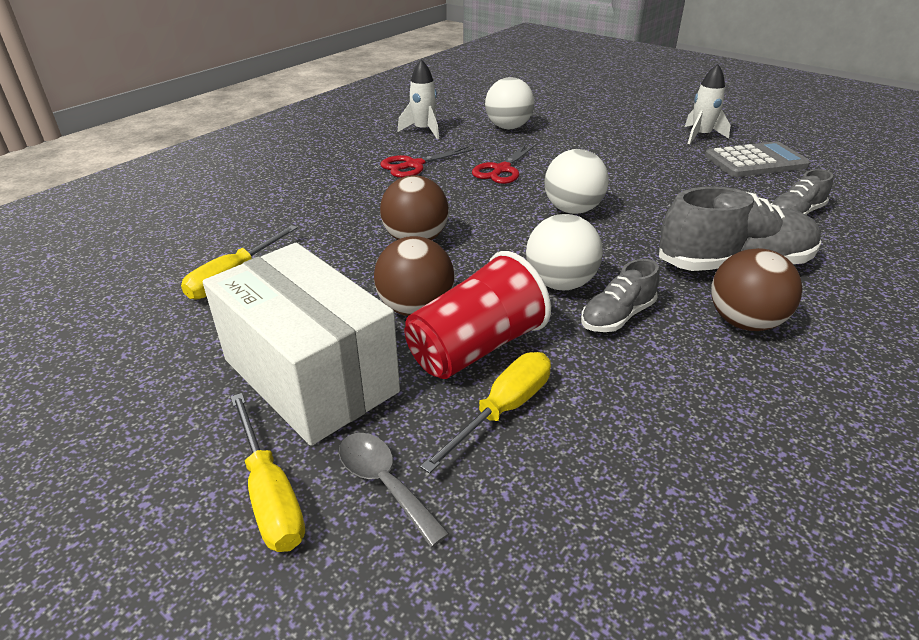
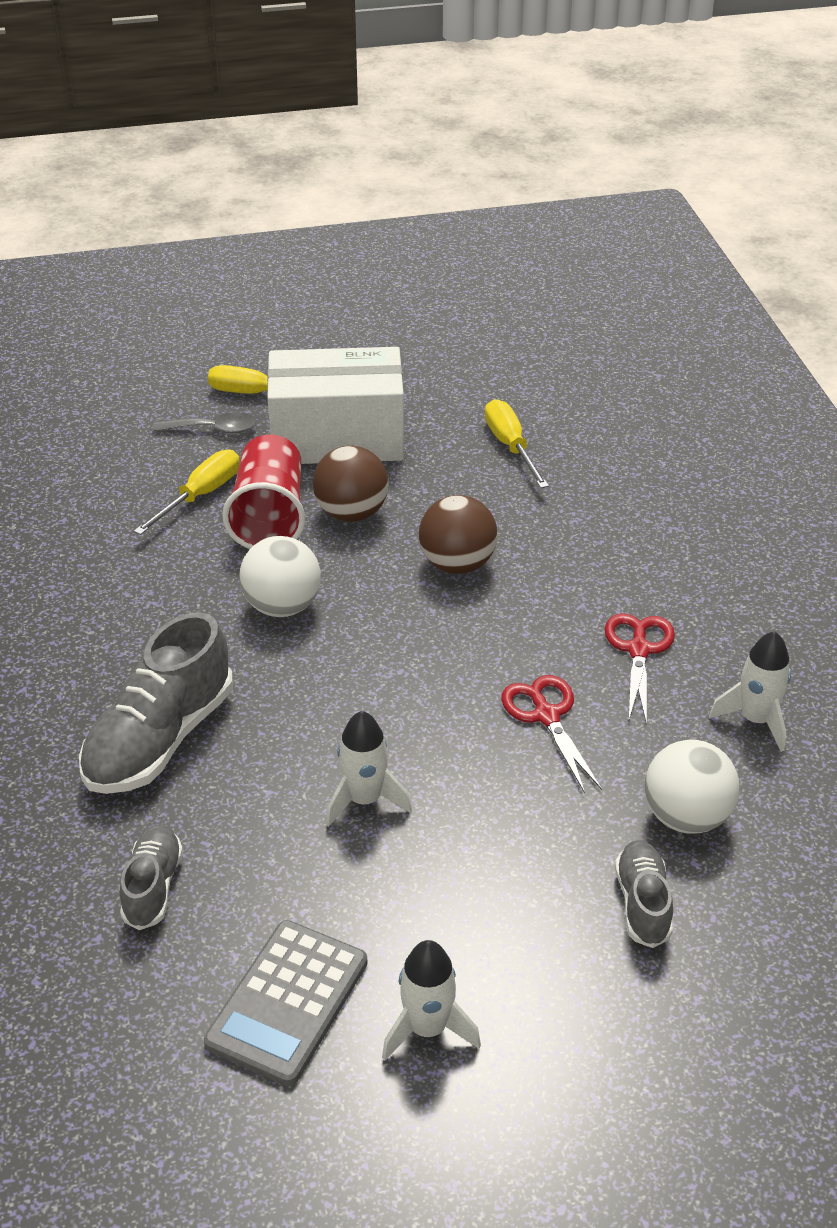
camera: 130 degrees right, 5 degrees up
yellow screwdriver [420,352,551,474] -> yellow screwdriver turned 135 degrees counterclockwise [134,449,240,535]
white ball [544,149,609,214] -> none
grey shoe [581,259,659,332] -> grey shoe moved to [615,840,673,948]
brown ball [712,248,802,331] -> none
none -> white rocket [326,711,412,827]

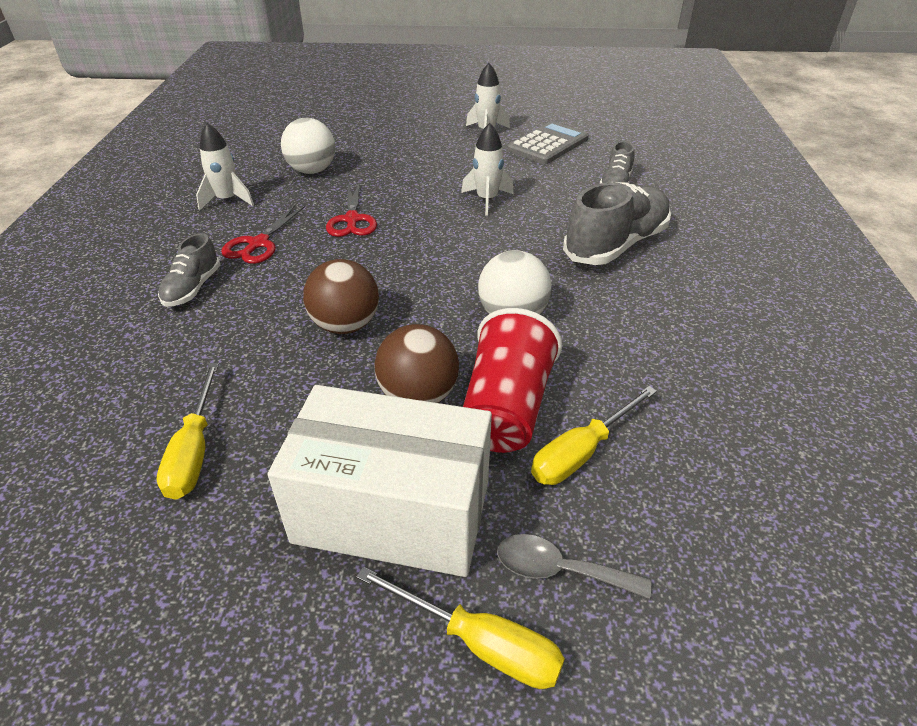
camera: 165 degrees left, 0 degrees up
grey shoe [615,840,673,948] -> grey shoe moved to [158,233,220,307]

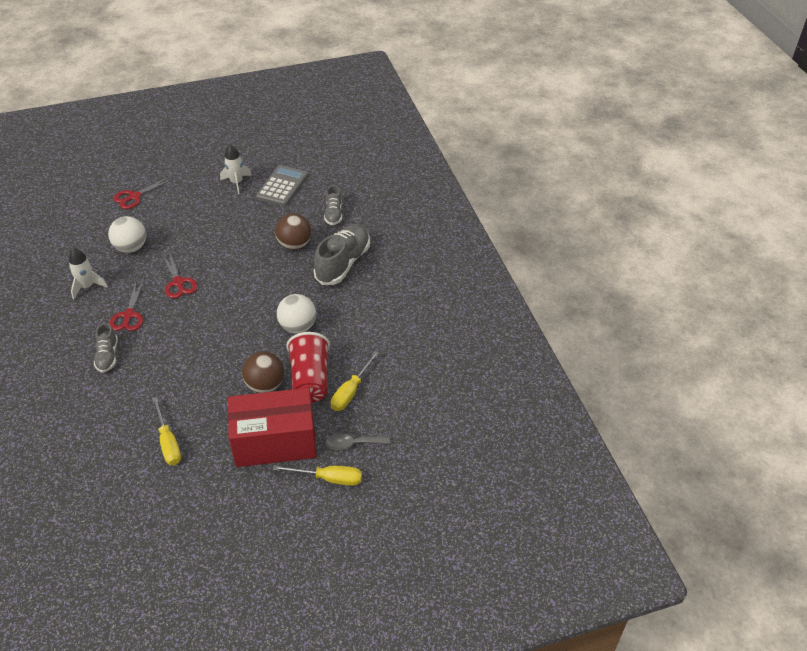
camera: 20 degrees left, 5 degrees up
white box [268,385,492,577] -> red box [228,388,317,467]
brown ball [303,259,379,334] -> brown ball moved to [275,214,311,250]
white rocket [461,123,514,216] -> none
none -> red scissors [113,176,173,209]

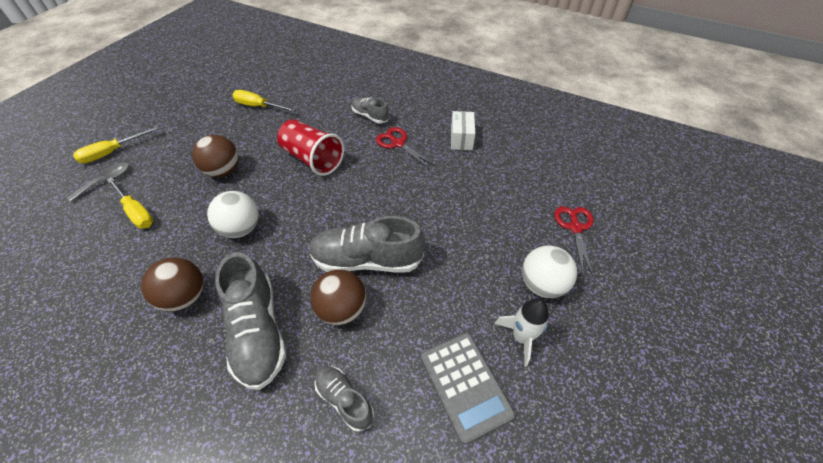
camera: 135 degrees right, 5 degrees up
white rocket [69,248,108,299] -> white box [451,111,475,150]
white ball [108,216,146,253] -> white ball moved to [522,245,577,298]
red scissors [162,254,197,299] -> none
red box [228,388,317,467] -> none
red cup [286,332,330,403] -> red cup moved to [277,119,344,176]
yellow screwdriver [331,351,379,411] -> yellow screwdriver turned 150 degrees clockwise [107,177,154,229]
none -> brown ball [141,257,203,312]
none -> grey shoe [309,216,425,273]

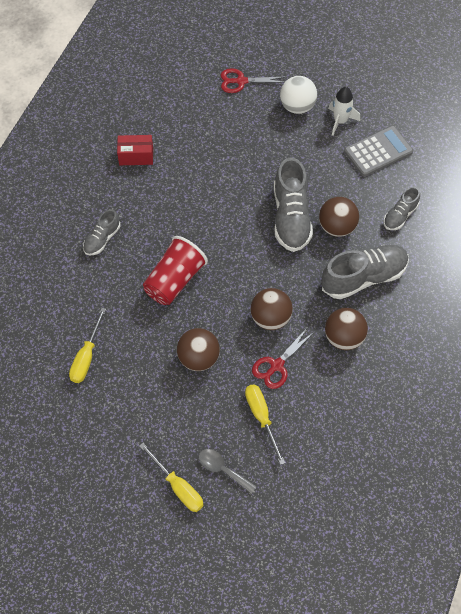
camera: 95 degrees left, 10 degrees up
yellow screwdriver [107,177,154,229] -> yellow screwdriver turned 60 degrees counterclockwise [245,384,285,465]
white ball [207,191,259,238] -> brown ball [251,288,293,330]
red scissors [376,127,435,168] -> red scissors moved to [252,327,314,389]
white box [451,111,475,150] -> red box [117,135,153,165]

